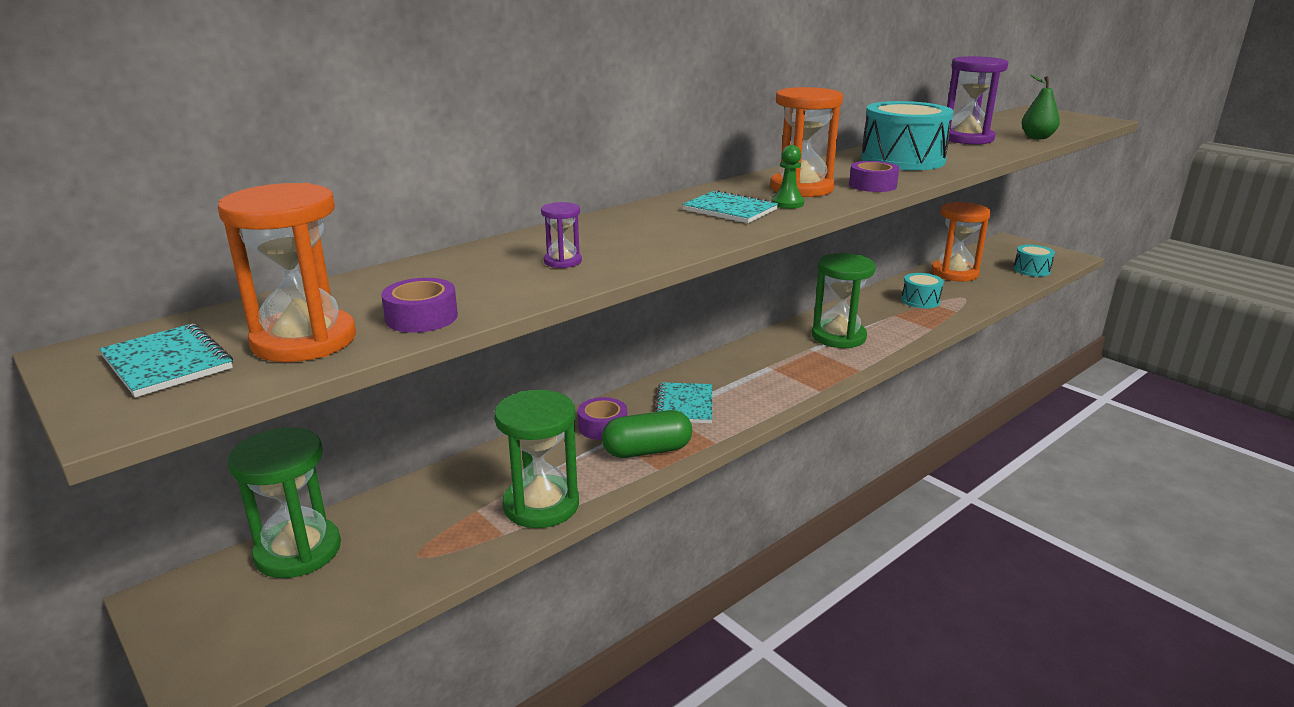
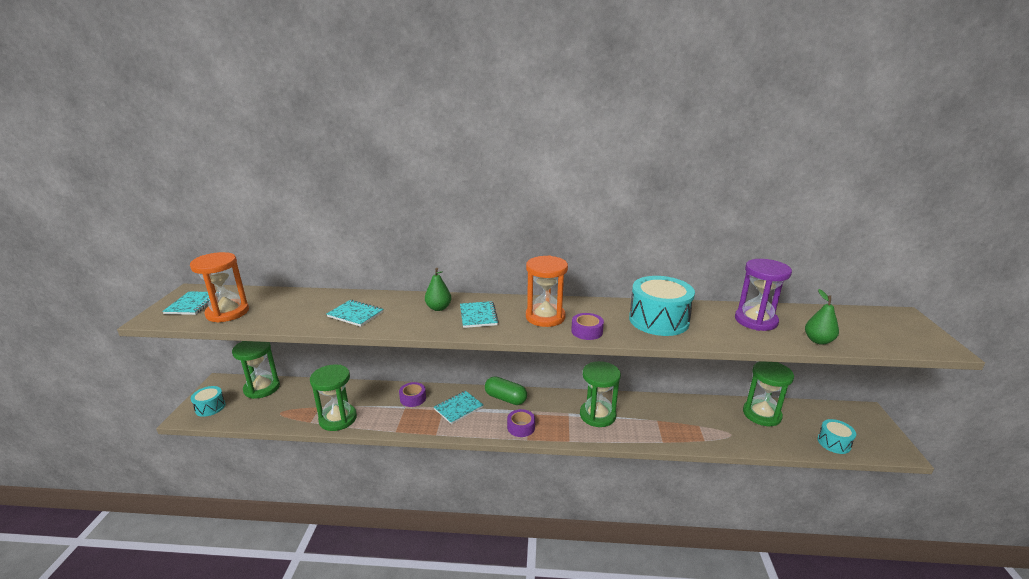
camera: 45 degrees right, 0 degrees up
purple tape [381,278,458,333] -> purple tape moved to [507,409,535,437]
purple hourglass [541,202,582,268] -> turquoise notebook [327,300,383,327]
green capsule [602,410,692,458] -> green capsule moved to [485,376,527,405]
green pawn [772,145,804,209] -> none
turquoise drum [901,273,944,308] -> turquoise drum moved to [191,386,226,417]
orange hourglass [931,202,991,281] -> green hourglass [743,361,794,426]
none -> green pear [425,268,451,311]

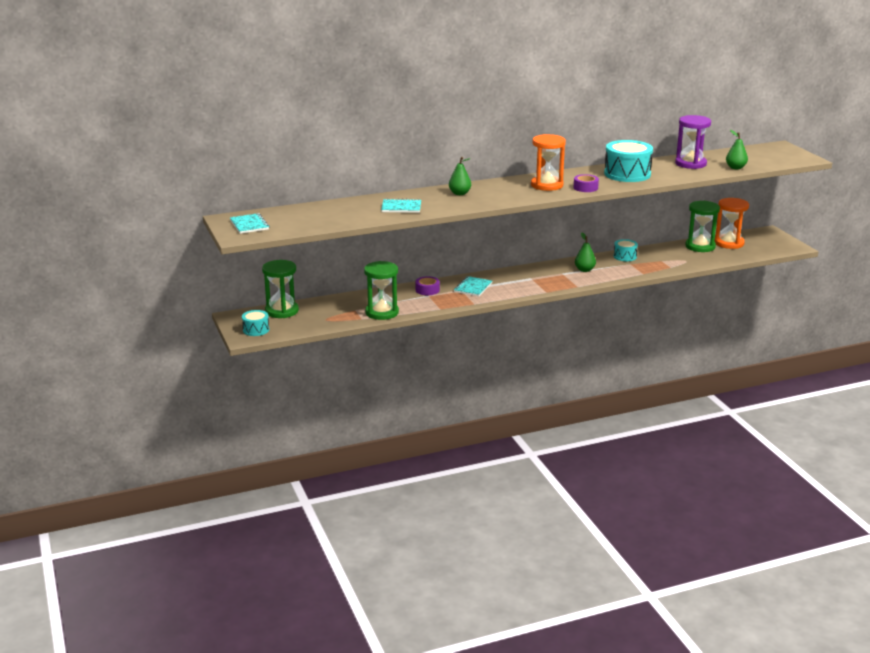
camera: 25 degrees left, 0 degrees up
orange hourglass [190,252,249,323] -> orange hourglass moved to [714,198,749,249]
turquoise notebook [460,301,499,328] -> none
green capsule [485,376,527,405] -> none
purple tape [507,409,535,437] -> none
green hourglass [580,361,621,427] -> green pear [575,233,596,272]
turquoise drum [817,419,856,454] -> turquoise drum moved to [614,239,638,261]

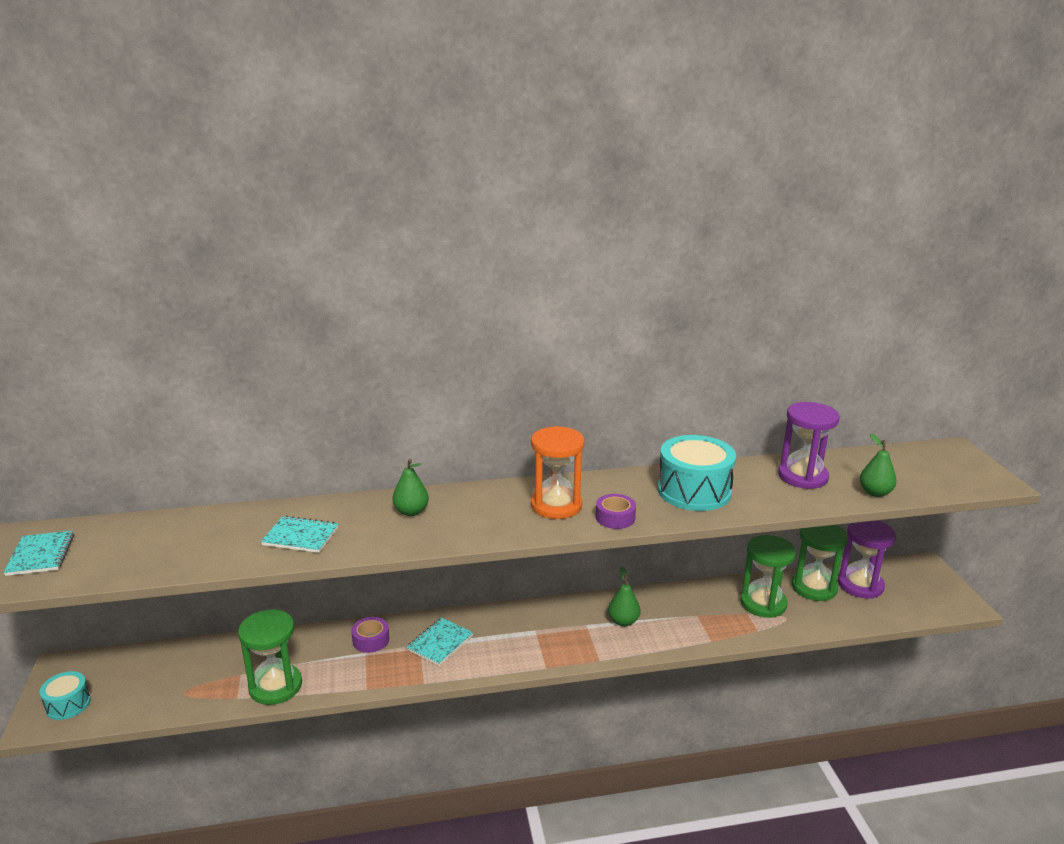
camera: 10 degrees right, 0 degrees up
green hourglass [262,260,299,318] -> green hourglass moved to [740,535,796,618]
turquoise drum [614,239,638,261] -> none
orange hourglass [714,198,749,249] -> purple hourglass [838,520,896,598]

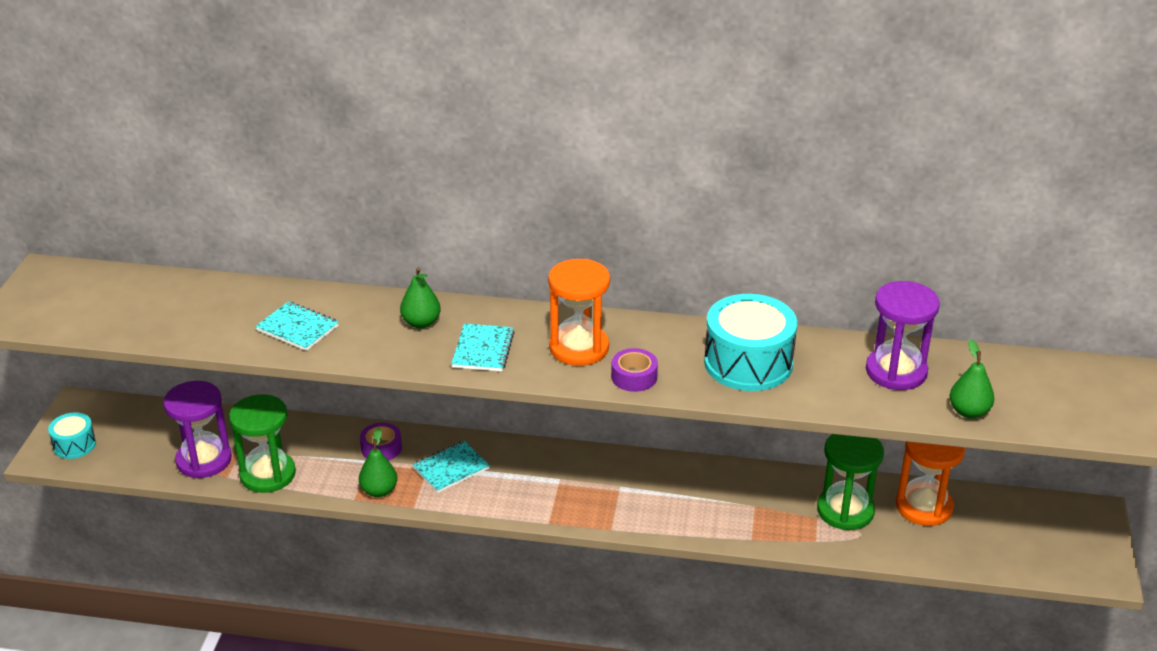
camera: 20 degrees right, 10 degrees up
turquoise notebook [3,530,74,576] -> turquoise notebook moved to [451,323,515,371]
green pear [608,566,641,626] -> green pear moved to [359,428,397,497]
green hourglass [792,525,848,601] -> orange hourglass [896,442,965,526]
purple hourglass [838,520,896,598] -> purple hourglass moved to [163,381,232,478]

